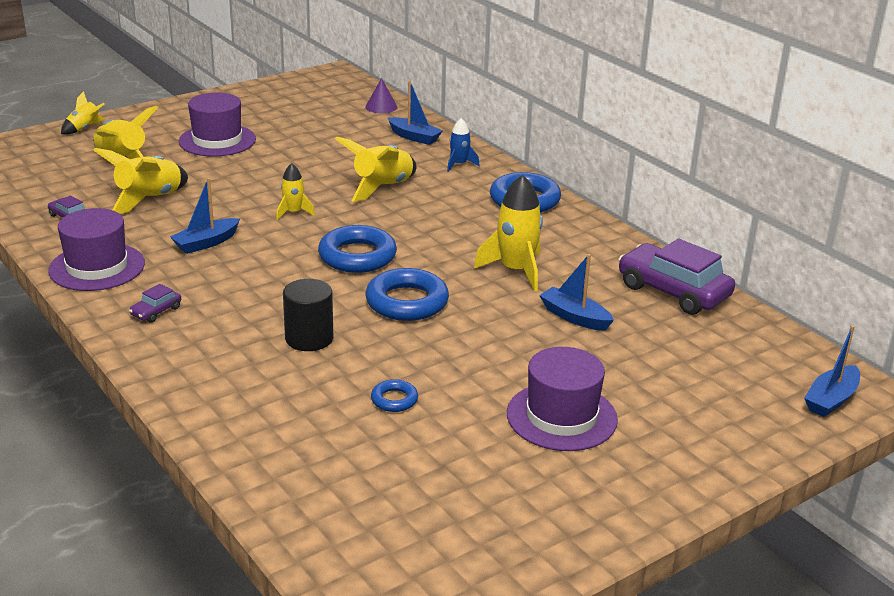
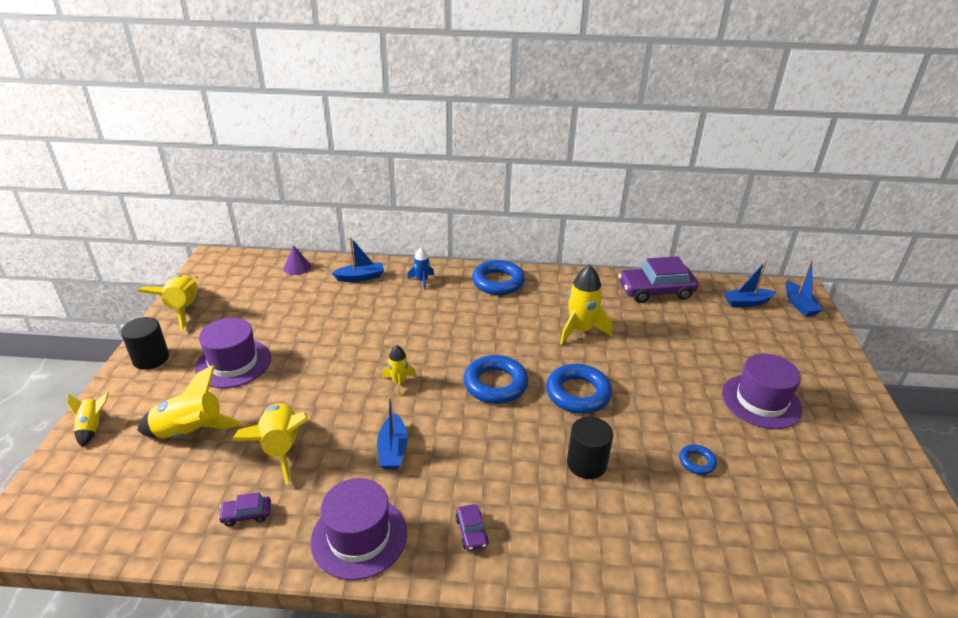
camera: 50 degrees left, 5 degrees up
yellow rocket [335,137,416,202] -> yellow rocket moved to [137,275,199,330]
blue boat [539,254,614,331] -> blue boat moved to [724,261,776,307]
none -> black cylinder [121,317,169,370]

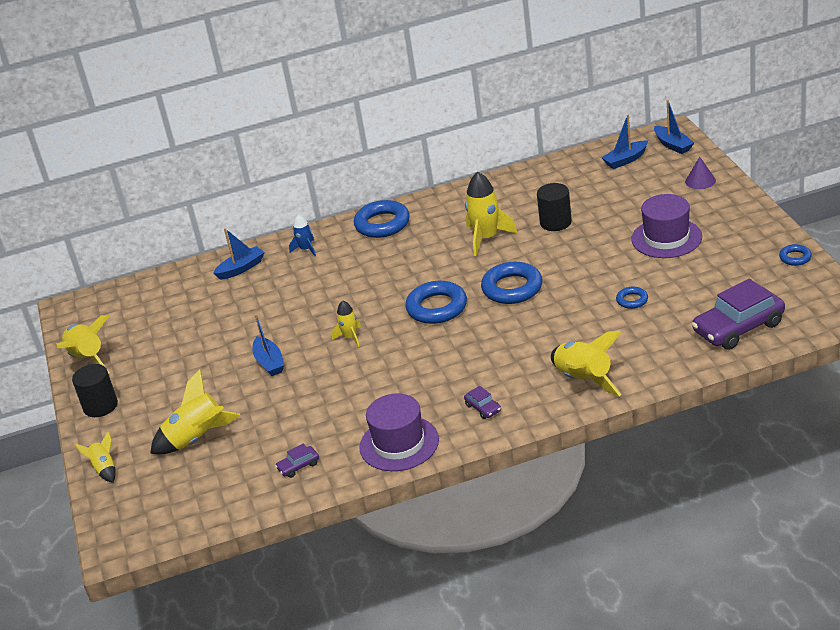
camera: 15 degrees left, 0 degrees up
purple hat [195,318,271,388] -> none
yellow rocket [232,403,308,485] -> yellow rocket moved to [551,331,622,396]
purple cone [284,245,311,275] -> purple cone moved to [685,157,716,189]
blue boat [377,397,408,470] -> blue boat moved to [252,314,284,376]
black cylinder [567,417,613,479] -> black cylinder moved to [537,183,572,231]
purple car [618,256,698,303] -> purple car moved to [692,279,785,350]
none -> blue ring [779,244,812,266]

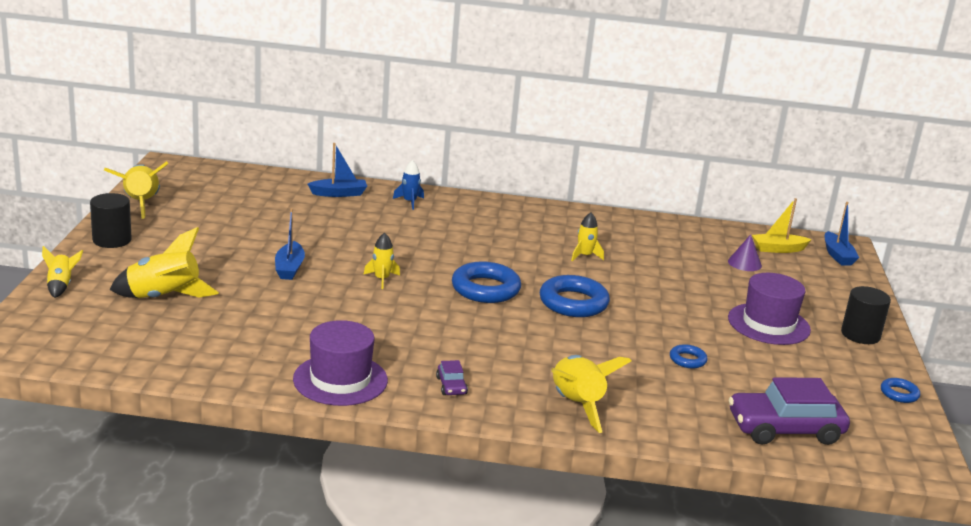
camera: 15 degrees right, 10 degrees down
purple car [275,444,319,478] -> none
blue ring [354,200,410,238] -> none
yellow rocket [465,172,518,256] -> yellow rocket [571,212,604,261], size x0.56
black cylinder [537,183,572,231] -> black cylinder moved to [841,286,891,344]
blue boat [601,114,648,169] -> yellow boat [752,198,812,253]
purple cone [685,157,716,189] -> purple cone moved to [728,234,762,271]

